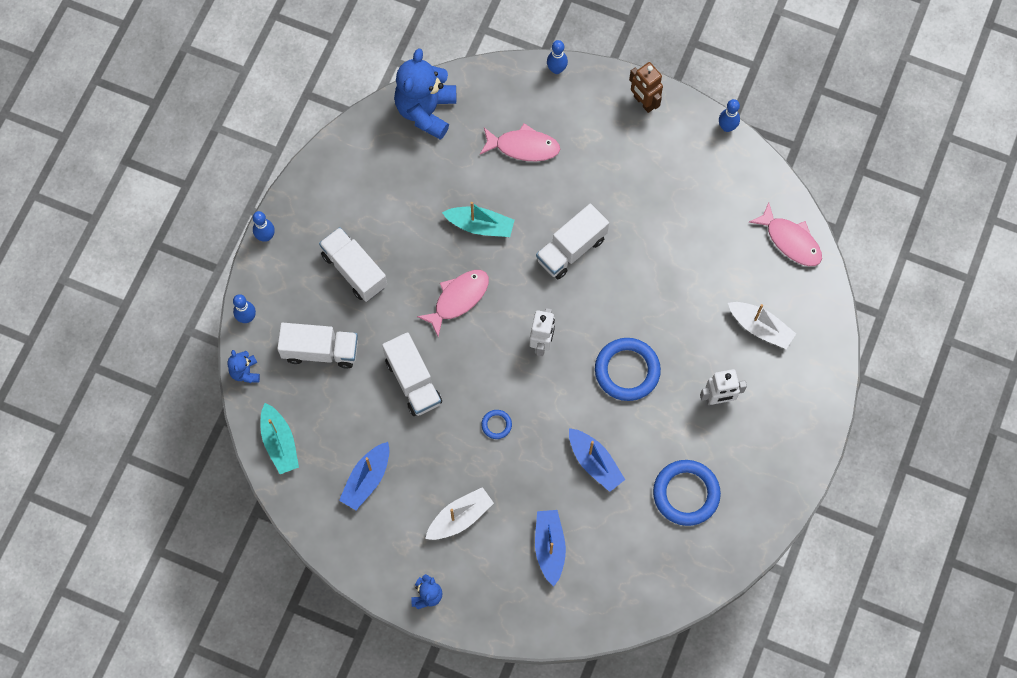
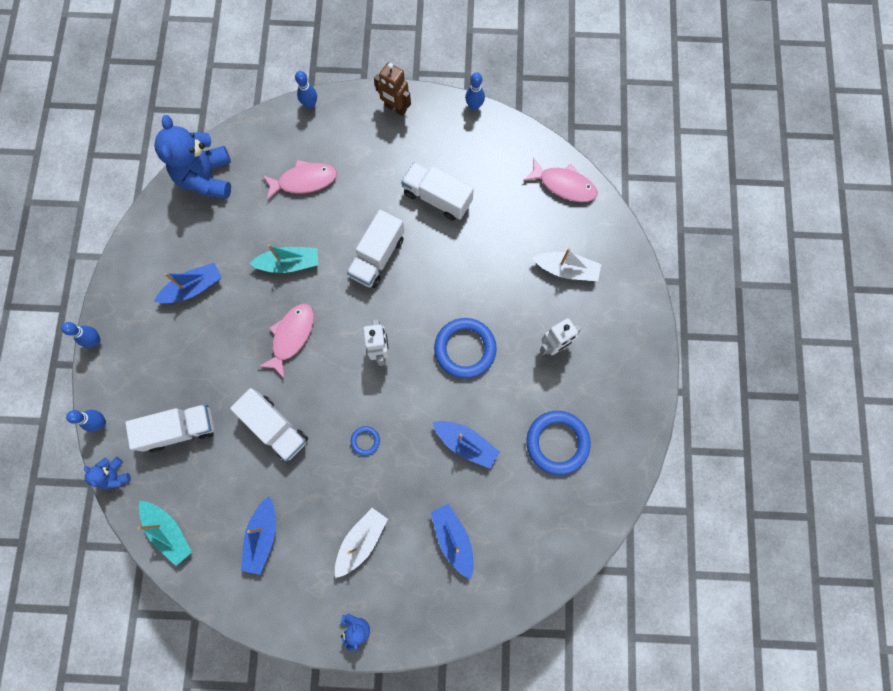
camera: 20 degrees left, 5 degrees up
white truck [319,227,387,302] -> white truck moved to [401,162,474,221]
none -> blue boat [154,263,222,303]

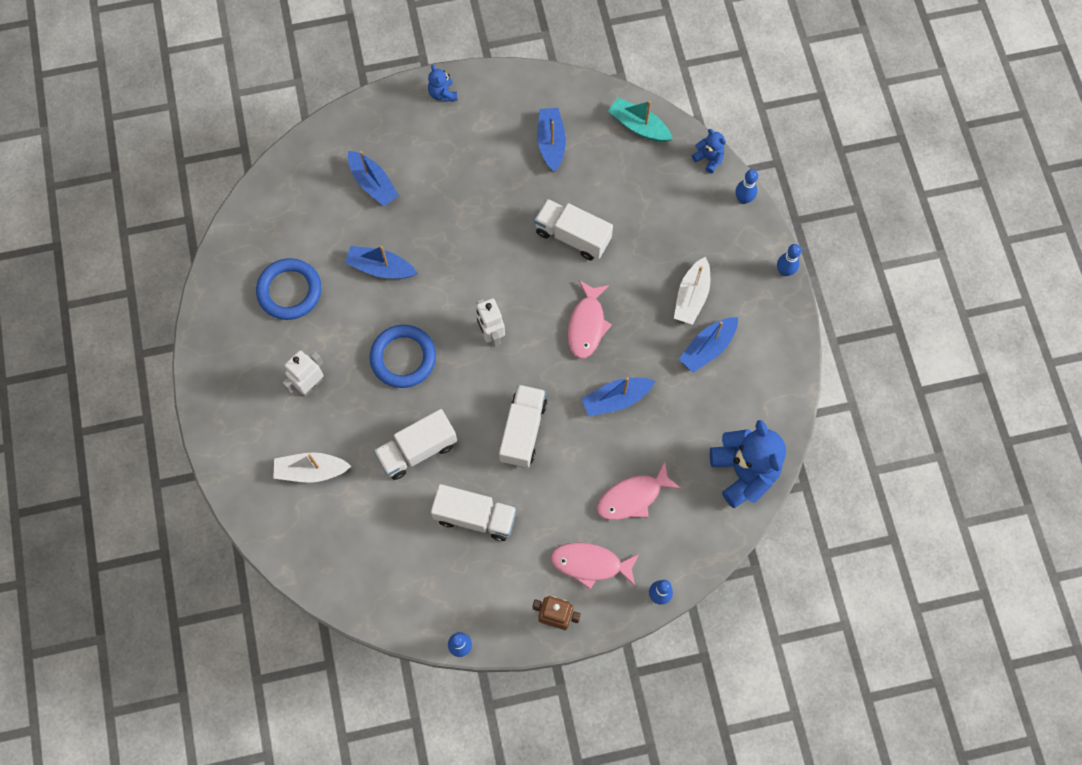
camera: 165 degrees right, 5 degrees down
white truck [125,404,214,452] -> white truck moved to [374,409,457,480]
turquoise boat [249,244,319,273] -> blue boat [581,377,655,416]
white boat [335,508,388,578] -> white boat moved to [674,257,710,325]
blue ring [351,426,380,456] -> none
pink fish [523,158,598,202] -> pink fish moved to [550,542,639,589]

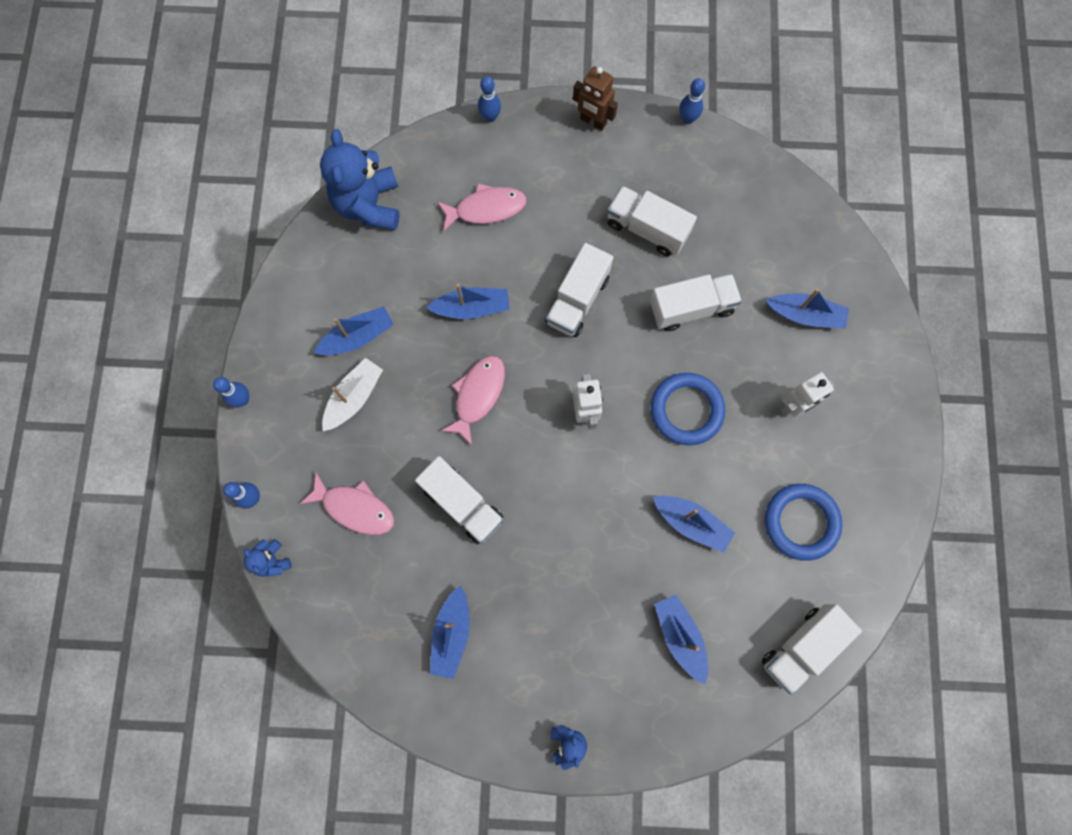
camera: 165 degrees left, 5 degrees up
white boat [273,452,351,482] -> blue boat [765,289,849,329]
pink fish [550,542,639,589] -> pink fish moved to [300,472,394,535]
turquoise boat [608,98,673,142] -> none
none -> white truck [762,604,862,695]

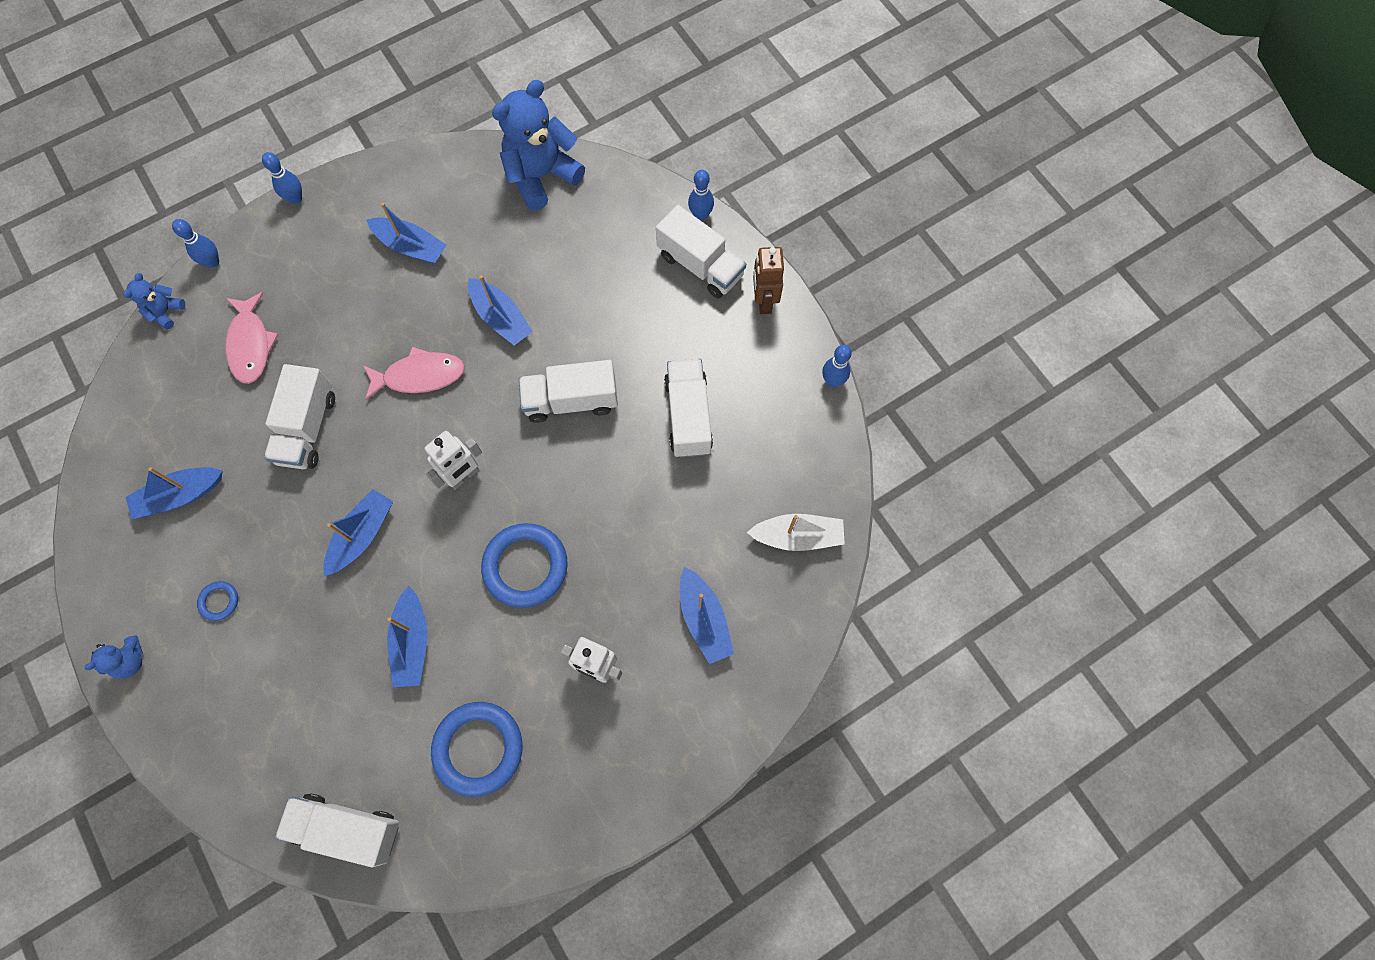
camera: 55 degrees right, 5 degrees down
white boat [322,358,383,431] -> white boat moved to [747,514,845,551]
pink fish [437,183,527,232] -> none
white truck [650,274,742,331] -> white truck moved to [656,205,746,299]
blue boat [654,594,708,685] -> blue boat moved to [323,489,393,576]
none -> blue ring [197,581,238,621]

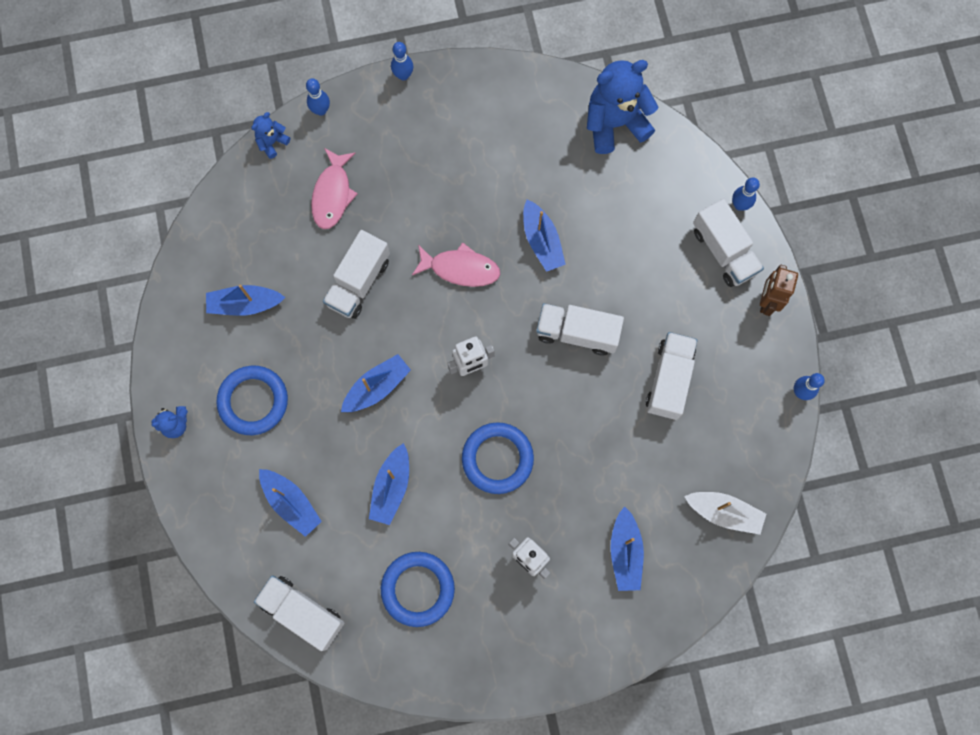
camera: 20 degrees right, 5 degrees up
blue ring [197,581,238,621] -> blue ring [216,366,288,435], size x2.17
blue boat [367,203,447,264] -> blue boat moved to [259,469,322,537]

